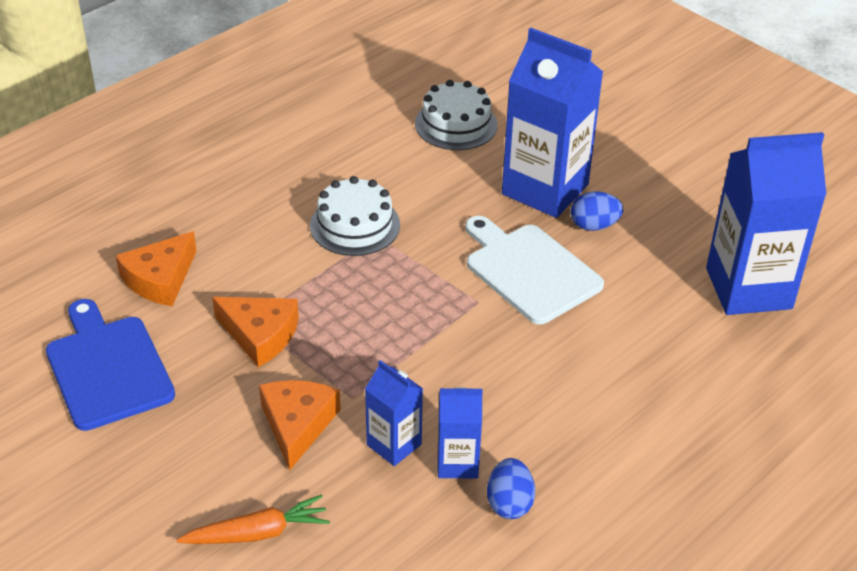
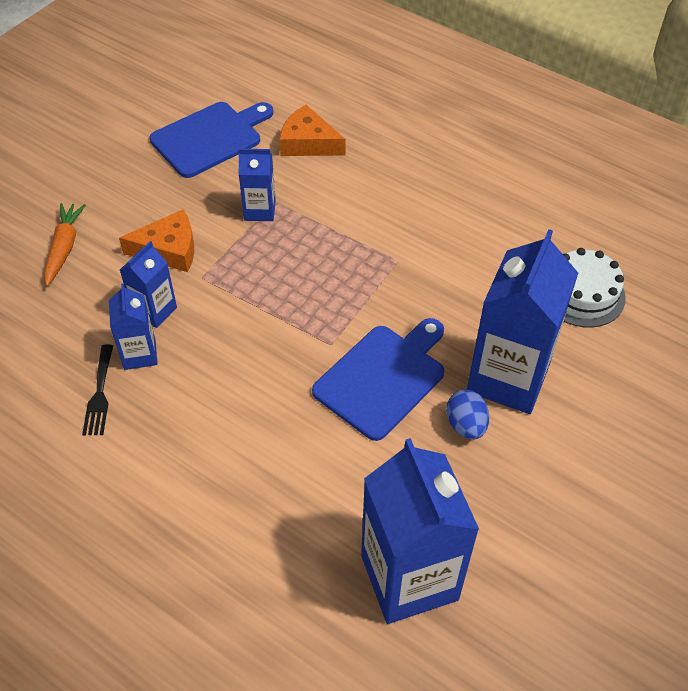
camera: 80 degrees right, 10 degrees up
orange carrot [176,494,330,544] -> orange carrot turned 150 degrees counterclockwise [44,203,86,286]
orange cheese [212,297,299,367] -> blue carton [238,149,276,221]
white cake [310,176,400,256] -> none
white cutting board [465,216,604,325] -> blue cutting board [312,318,444,441]
blue egg [487,458,535,519] -> black fork [82,344,113,435]

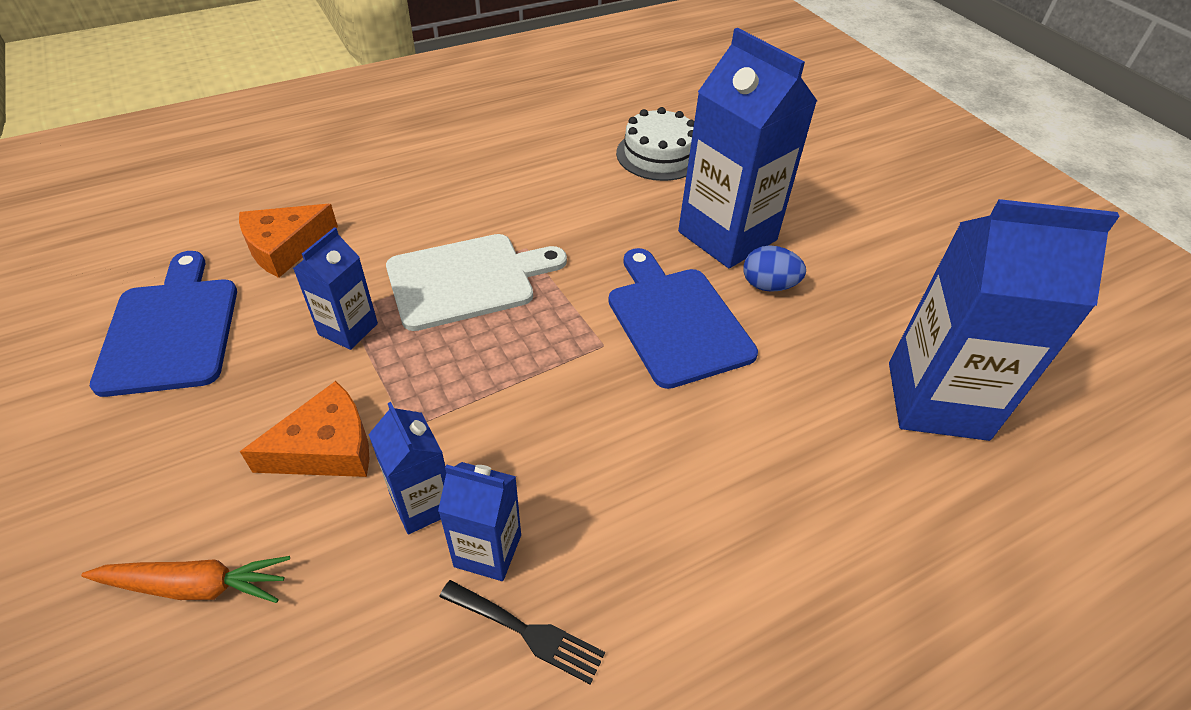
camera: 65 degrees left, 5 degrees down
orange carrot [44,203,86,286] -> orange carrot turned 150 degrees clockwise [81,556,290,603]
orange cheese [119,210,194,272] -> orange cheese turned 45 degrees clockwise [240,381,369,477]
none -> white cutting board [386,234,567,331]

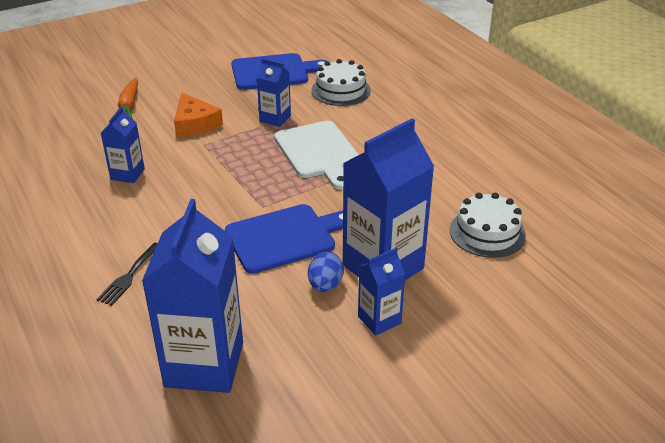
camera: 90 degrees right, 10 degrees down
orange cheese [239,204,338,278] -> white cake [311,59,371,106]
blue carton [368,402,446,534] -> blue carton moved to [358,248,406,336]
black fork [439,580,605,684] -> black fork moved to [96,243,158,306]

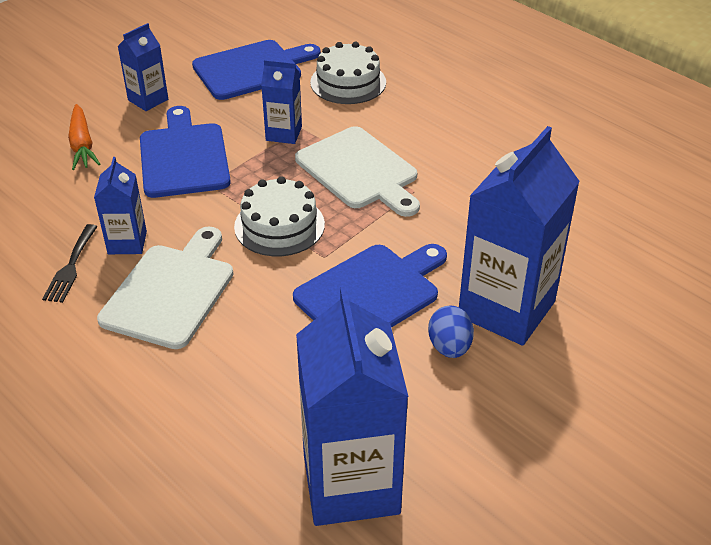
camera: 15 degrees left, 5 degrees up
black fork [96,243,158,306] -> black fork moved to [42,224,98,303]
orange cheese [174,93,223,137] -> blue cutting board [140,106,231,198]
blue carton [358,248,406,336] -> blue carton moved to [118,23,168,111]
white cake [450,193,526,258] -> white cake moved to [234,176,325,256]
none -> white cutting board [97,226,233,349]

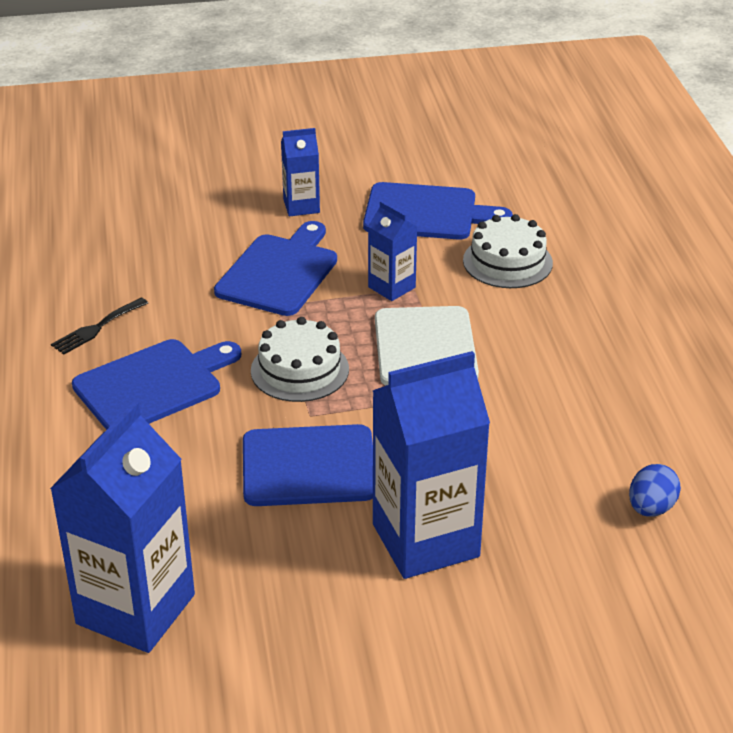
camera: 35 degrees right, 5 degrees down
orange carrot [68,104,101,170] -> none
blue carton [94,157,147,254] -> none
white cutting board [97,226,233,349] -> blue cutting board [72,339,241,430]
blue egg [428,306,474,358] -> blue egg moved to [629,464,681,517]

